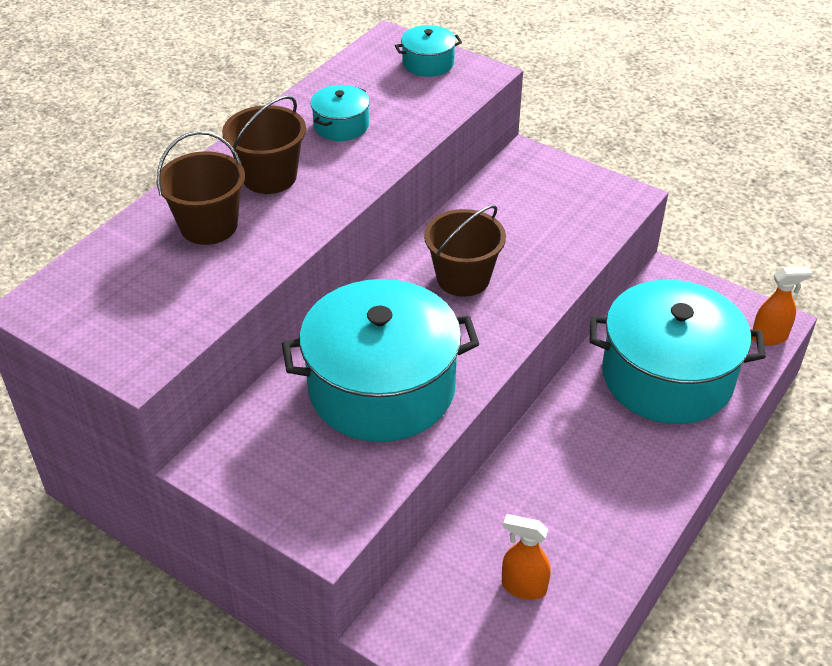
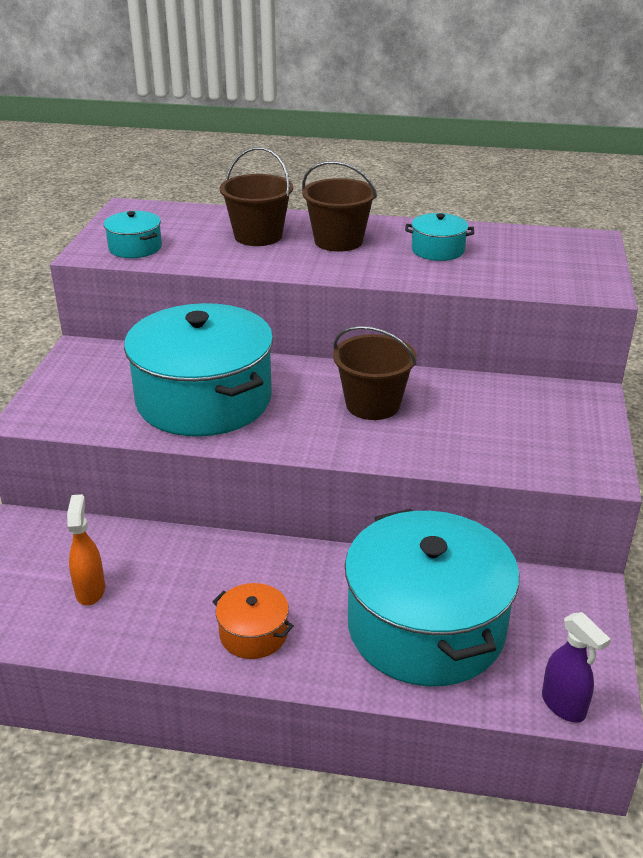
camera: 65 degrees right, 10 degrees down
turquoise pot [395,25,462,77] -> turquoise pot moved to [104,211,162,258]
orange spray bottle [751,267,812,346] -> purple spray bottle [542,612,611,723]
none -> orange pot [212,583,294,659]

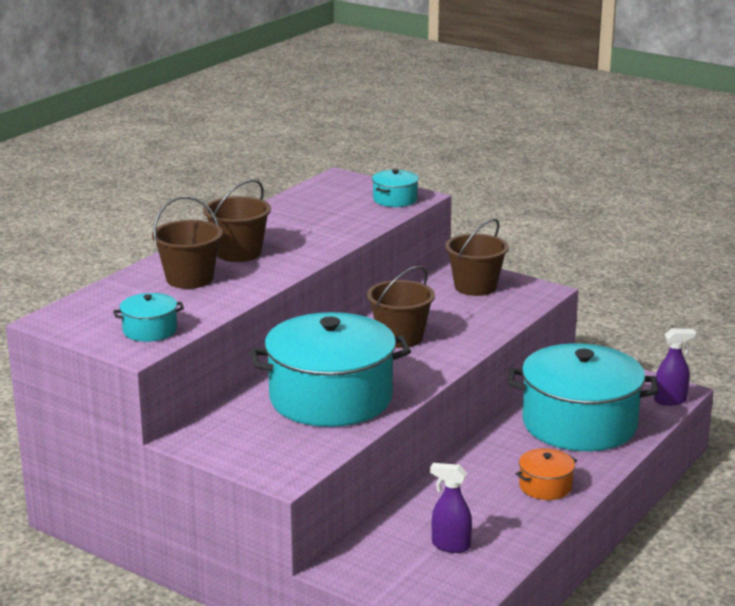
camera: 65 degrees left, 10 degrees down
orange spray bottle [67,494,105,605] -> purple spray bottle [430,463,472,553]
turquoise pot [405,213,474,261] -> turquoise pot moved to [372,169,419,207]
none -> brown bucket [445,218,509,296]

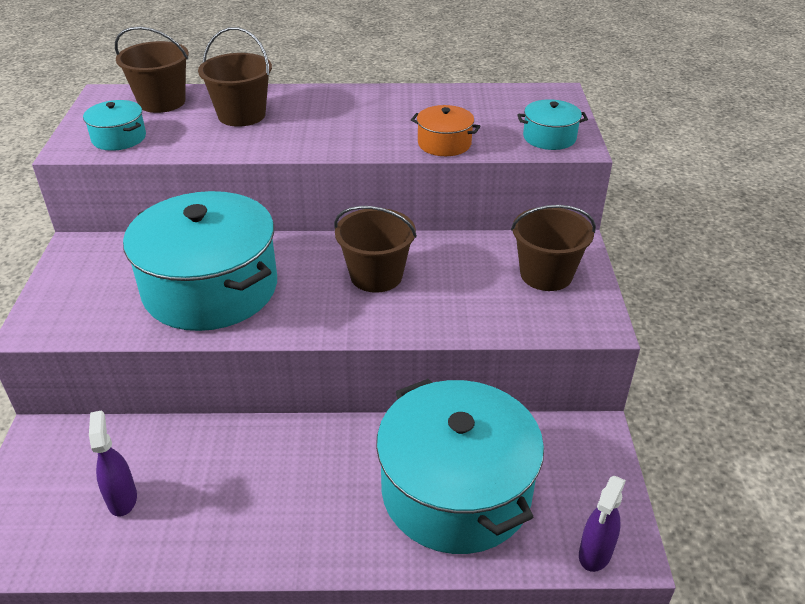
camera: 55 degrees right, 15 degrees up
brown bucket [203,179,271,262] -> brown bucket moved to [115,26,189,113]
orange pot [516,448,577,500] -> orange pot moved to [411,105,481,156]
purple spray bottle [654,328,696,406] -> purple spray bottle turned 75 degrees clockwise [579,476,626,572]

